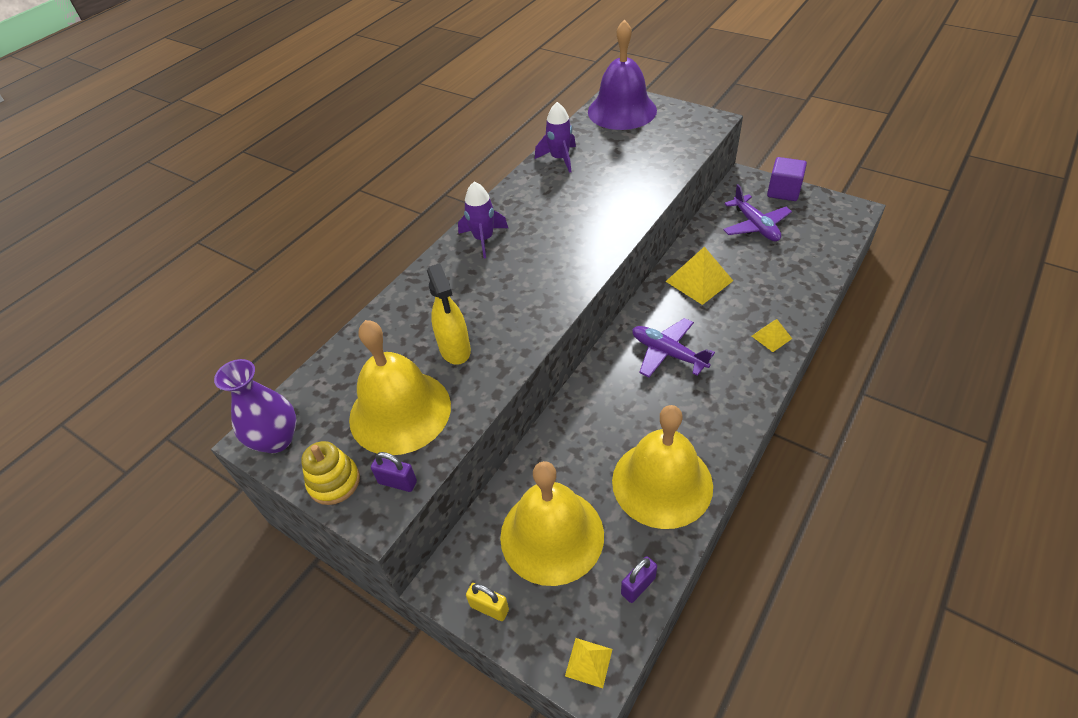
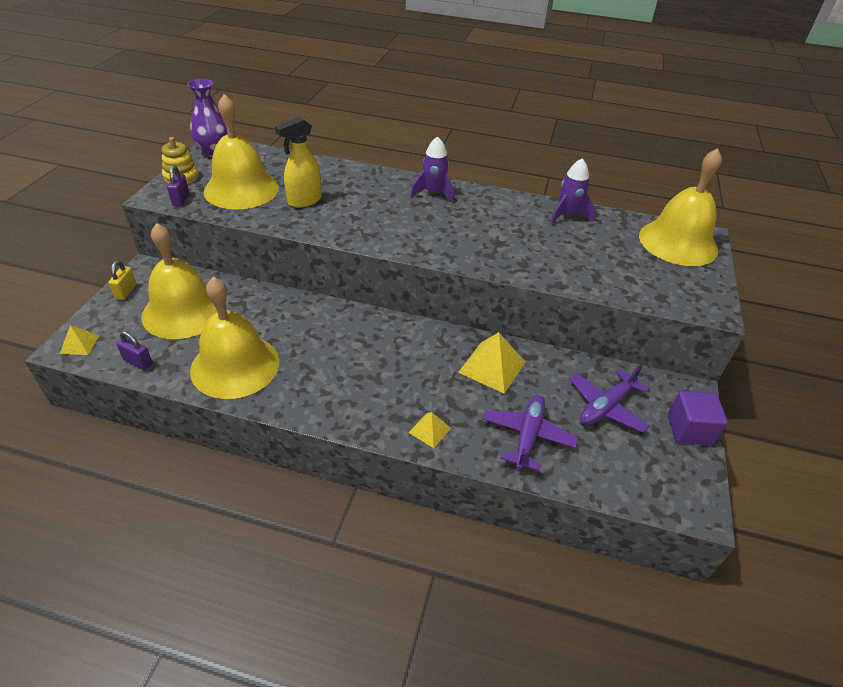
camera: 65 degrees right, 5 degrees down
purple bell [588,20,657,130] -> yellow bell [639,148,722,266]
purple plane [632,318,715,378] -> purple plane moved to [483,395,578,471]

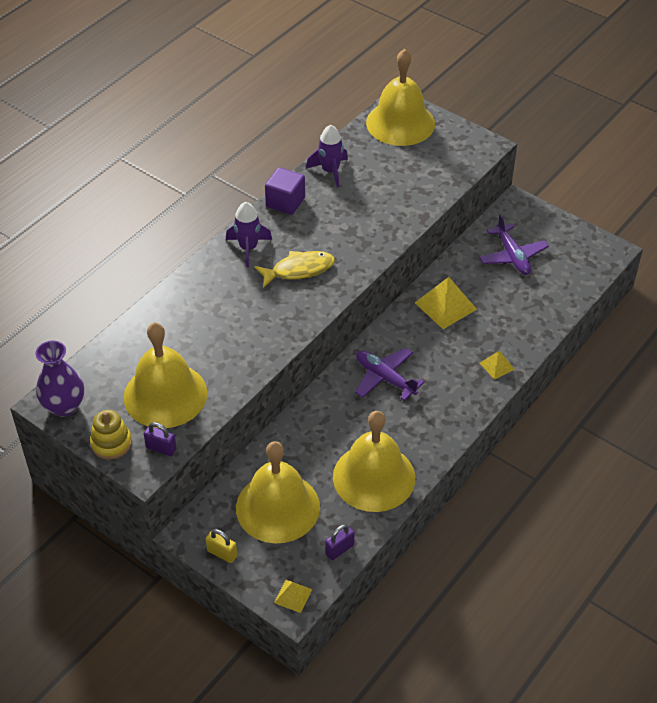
camera: 65 degrees left, 5 degrees up
yellow spray bottle [275,117,322,208] -> none
purple plane [483,395,578,471] -> purple plane moved to [355,348,425,401]
purple cube [668,391,728,445] -> purple cube moved to [265,167,305,215]
none -> yellow fish [254,251,335,288]

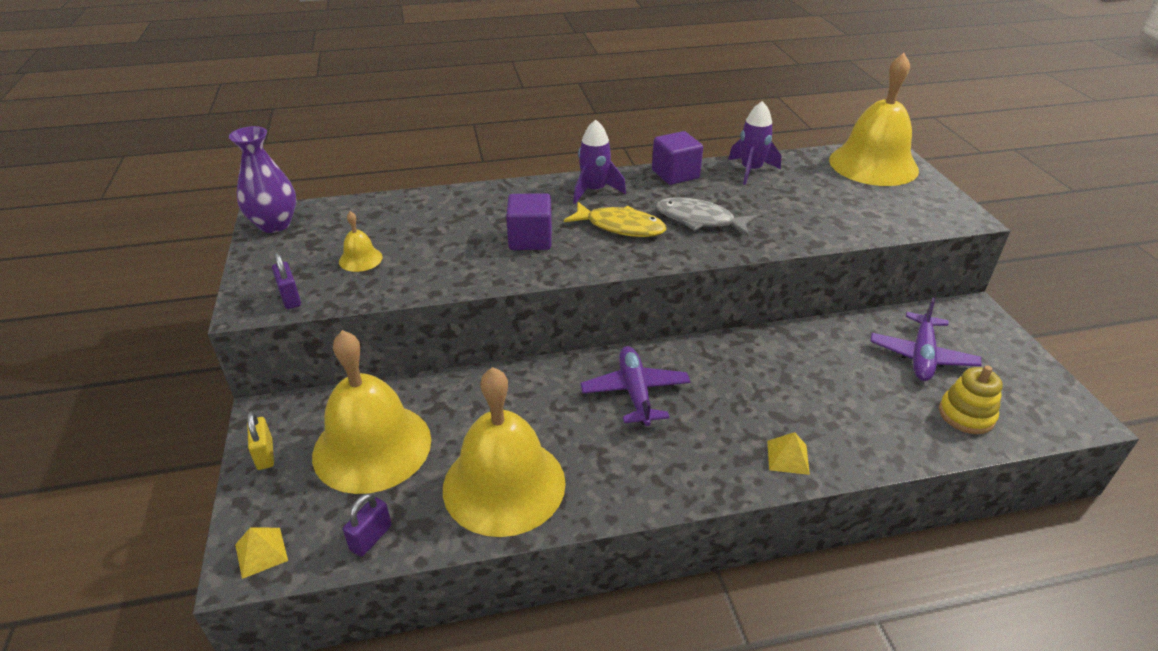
camera: 40 degrees right, 10 degrees down
yellow stacking toy [90,410,132,460] -> yellow stacking toy moved to [939,365,1003,434]
yellow bell [123,322,207,428] -> yellow bell [339,211,383,272], size x0.41
purple padlock [325,524,355,560] -> purple padlock turned 60 degrees counterclockwise [343,494,392,557]
yellow pyramid [415,277,477,329] -> none
none -> purple cube [506,193,552,250]
none -> grey fish [656,197,757,236]

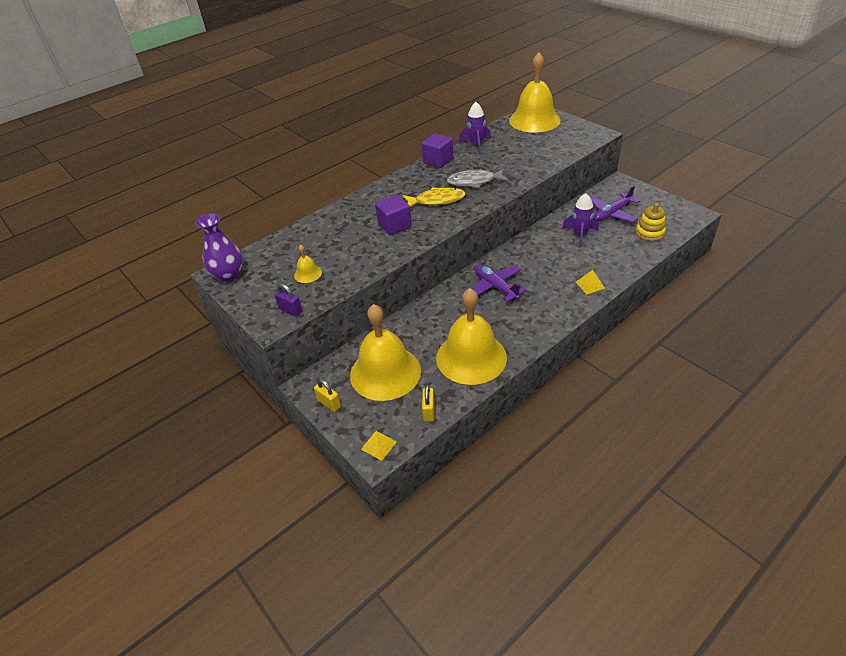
camera: 25 degrees left, 5 degrees up
purple padlock [343,494,392,557] -> yellow padlock [422,385,435,422]
purple rocket [573,119,626,204] -> purple rocket moved to [562,193,599,247]
purple plane [870,297,982,381] -> purple plane turned 60 degrees clockwise [591,186,640,223]

